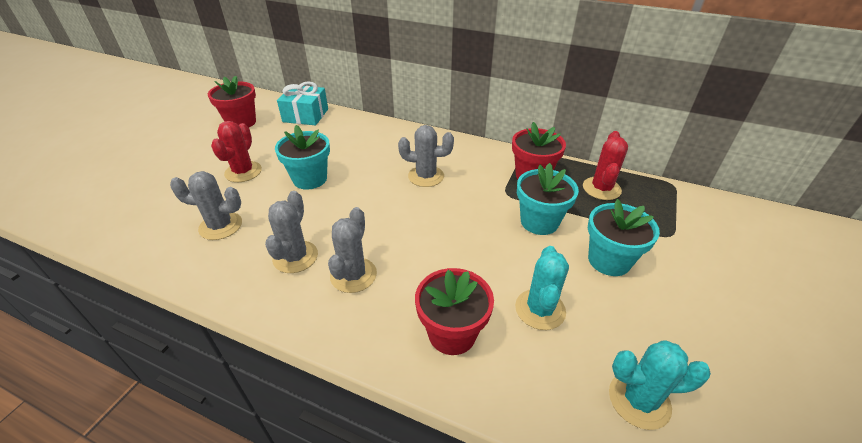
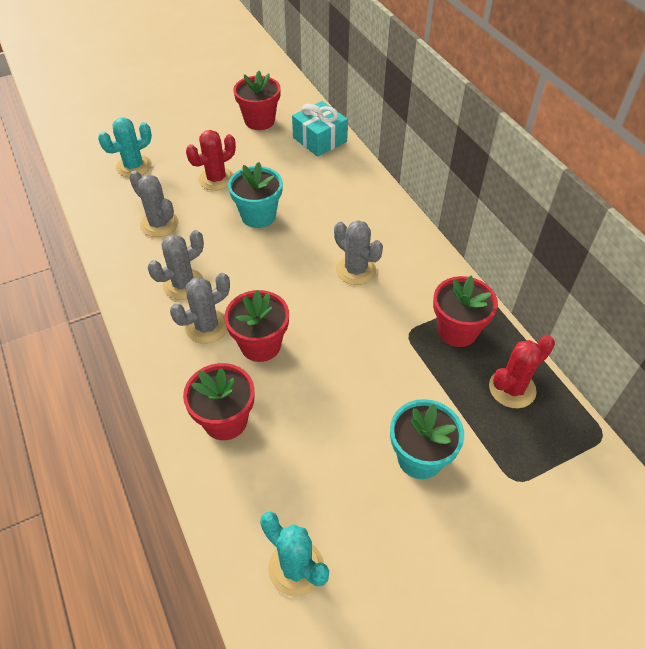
camera: 40 degrees right, 10 degrees up
turquoise cactus [515,246,569,330] -> turquoise cactus moved to [98,117,152,177]
turquoise flower pot [517,163,579,235] -> none
none -> red flower pot [224,290,289,362]

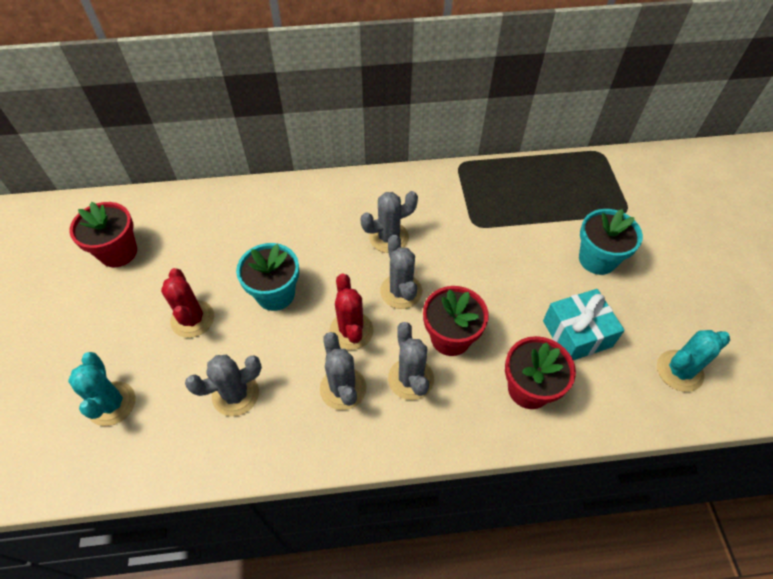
camera: 70 degrees left, 5 degrees up
turquoise gift [292,101,348,157] -> turquoise gift moved to [543,289,625,360]
red flower pot [433,276,498,347] -> none
red cactus [489,335,555,408] -> red cactus moved to [329,273,373,350]
none -> grey cactus [380,234,422,309]

